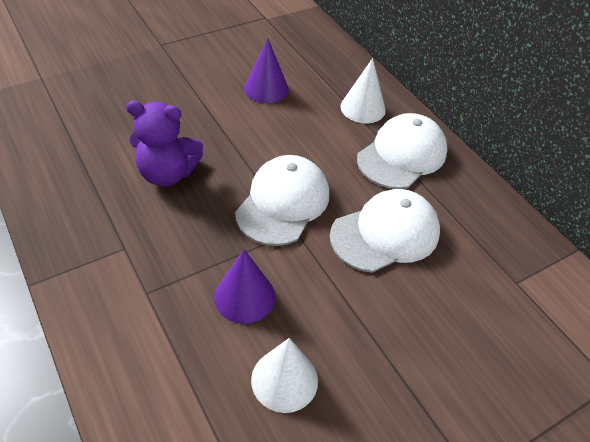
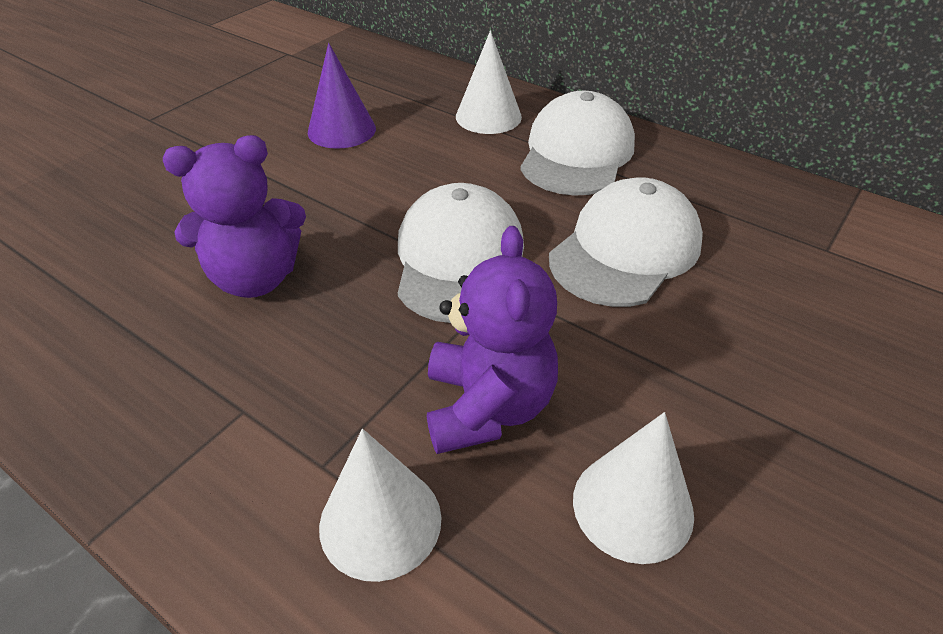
camera: 20 degrees left, 5 degrees down
purple cone [214,249,275,324] -> purple teddy bear [427,226,558,454]
none -> white cone [319,429,441,582]

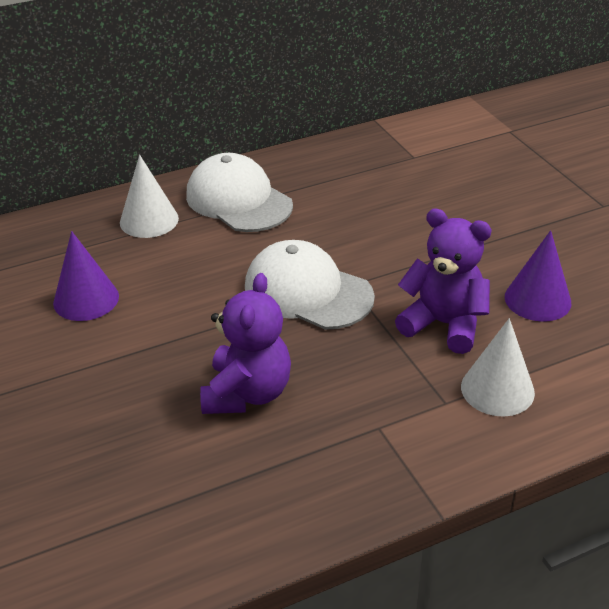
camera: 60 degrees left, 5 degrees down
white cap [549,177,703,307] -> none
white cone [573,412,694,564] -> purple cone [505,230,571,322]

